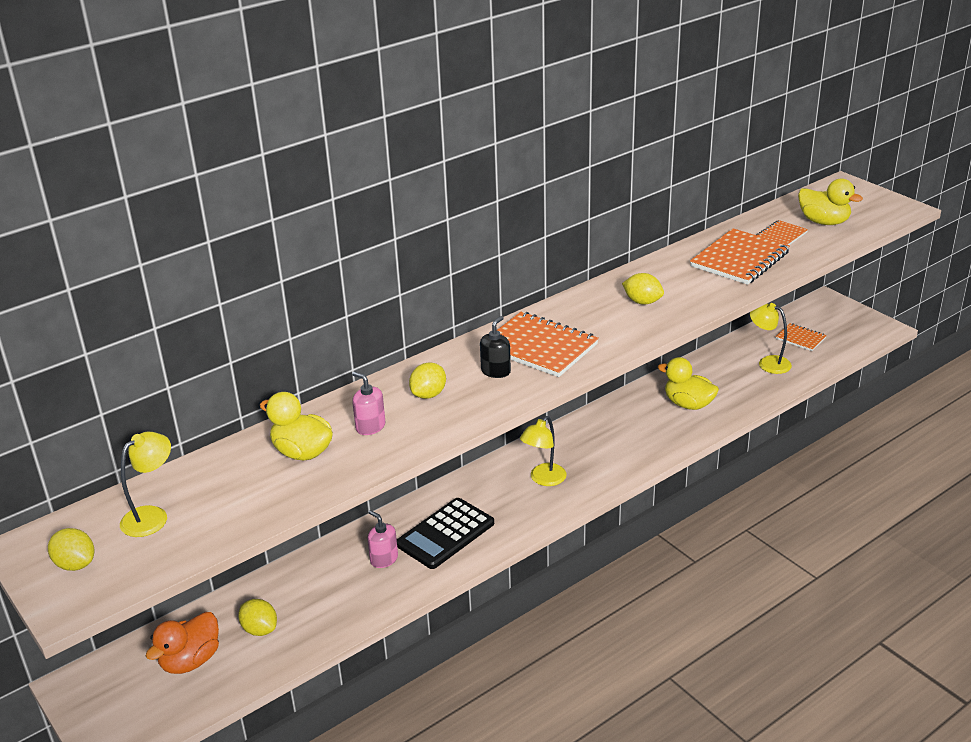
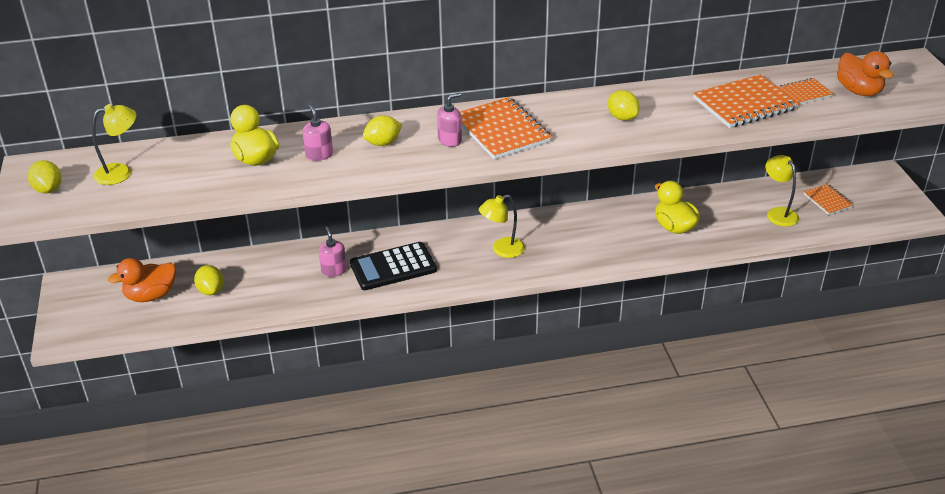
camera: 25 degrees right, 5 degrees up
black soap dispenser [480,316,511,378] -> pink soap dispenser [437,93,462,147]
yellow duck [798,178,863,225] -> orange duck [837,51,894,96]

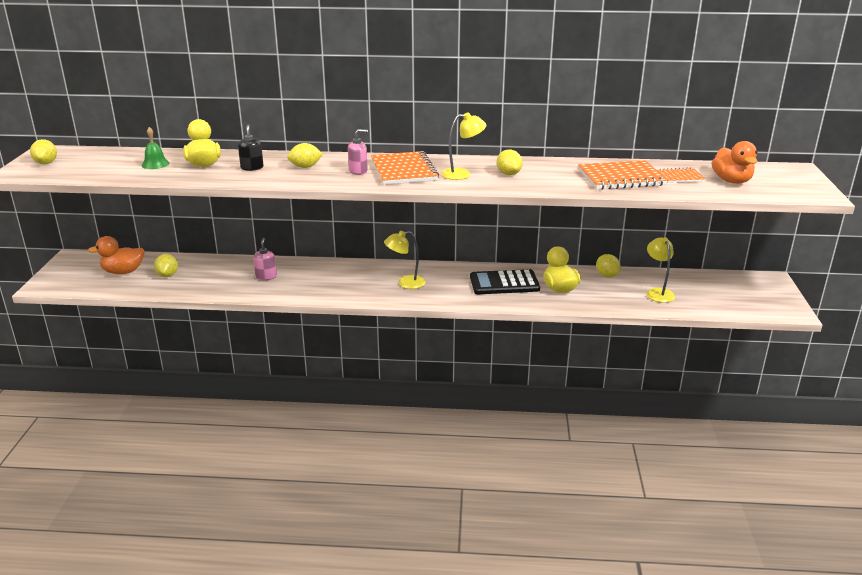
camera: 15 degrees right, 10 degrees down
yellow lamp [92,104,136,185] -> yellow lamp moved to [441,112,486,180]
pink soap dispenser [302,105,333,161] -> black soap dispenser [238,124,264,171]
black calculator [350,242,437,290] -> black calculator moved to [470,269,540,294]
orange notebook [804,184,854,215] -> none
none -> green bell [142,127,170,169]
none -> yellow lemon [596,254,621,278]

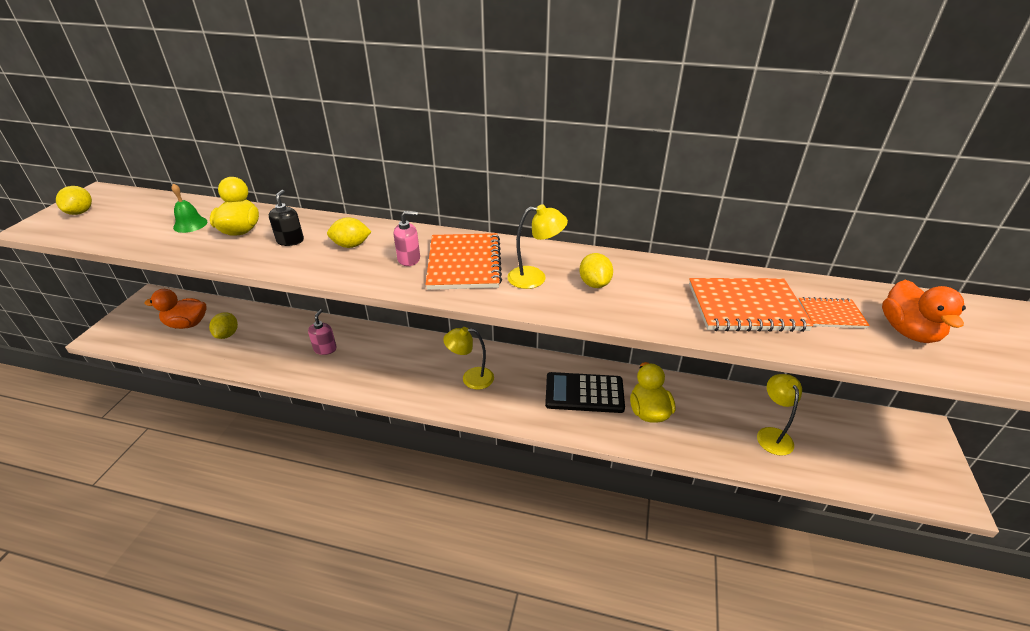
camera: 10 degrees right, 10 degrees up
yellow lemon [596,254,621,278] -> none

